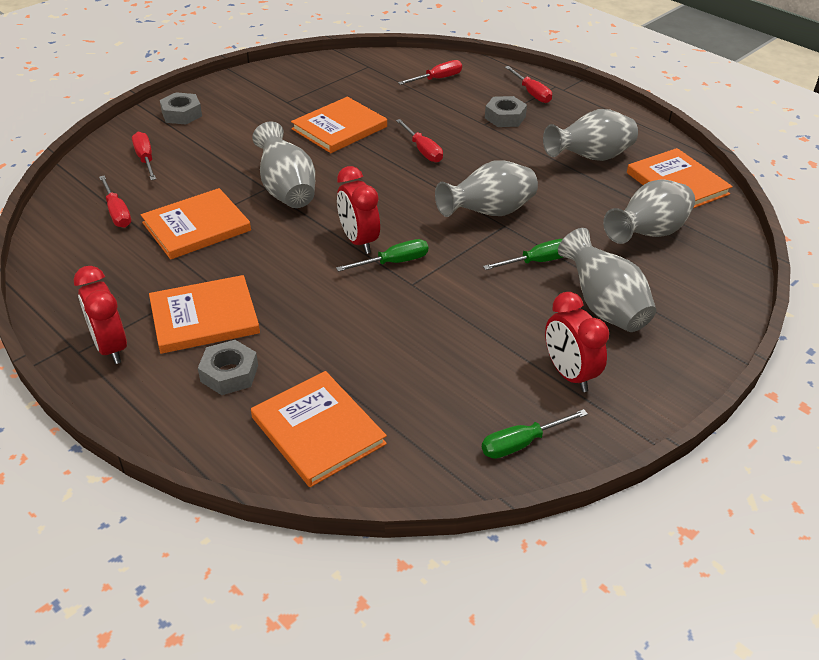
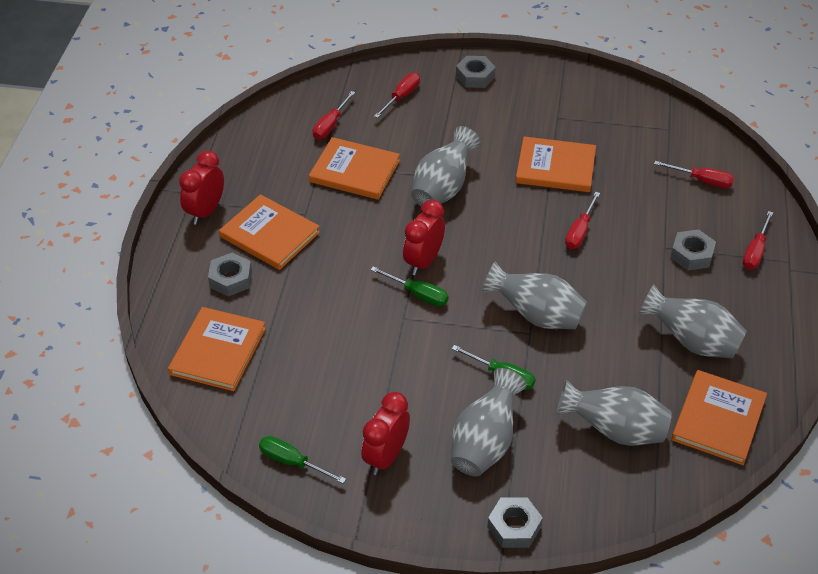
camera: 55 degrees right, 5 degrees up
none -> grey nut [487,497,543,548]

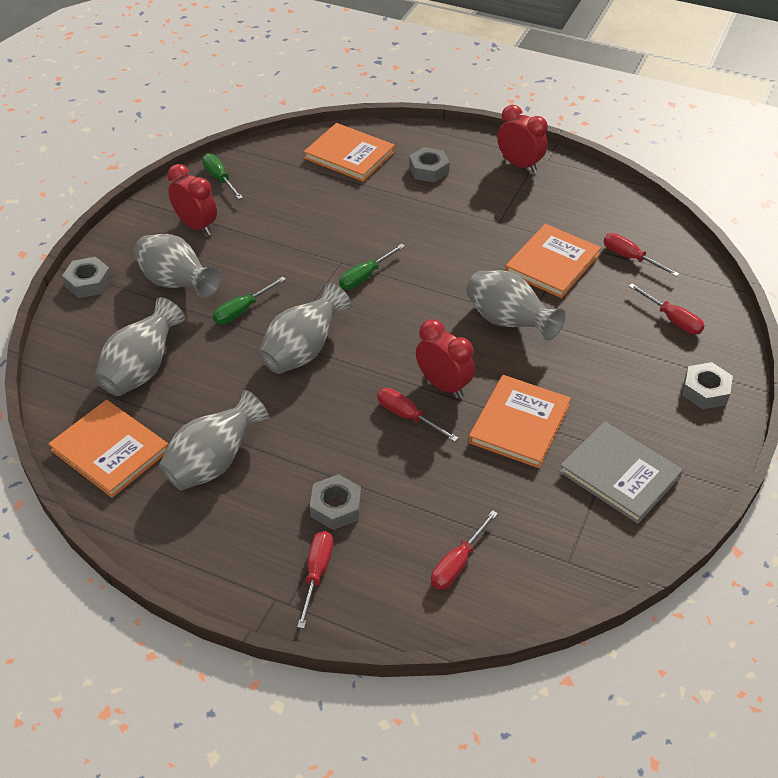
camera: 105 degrees right, 0 degrees up
orange book [219,194,320,270] -> none
green screwdriver [259,436,346,484] -> green screwdriver turned 75 degrees counterclockwise [202,153,243,199]
red clock [403,200,445,275] -> red clock moved to [416,319,475,398]
red screwdriver [743,211,773,270] -> red screwdriver turned 60 degrees clockwise [297,531,333,629]
none -> grey book [559,421,683,524]

